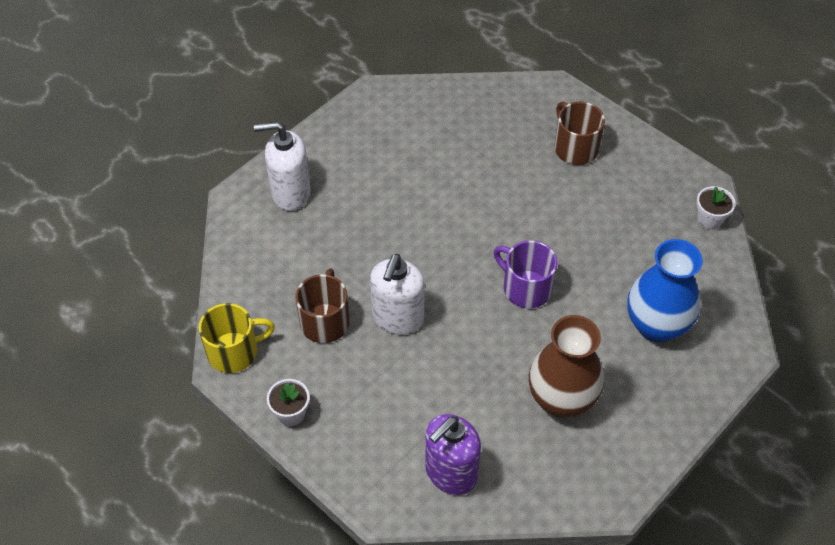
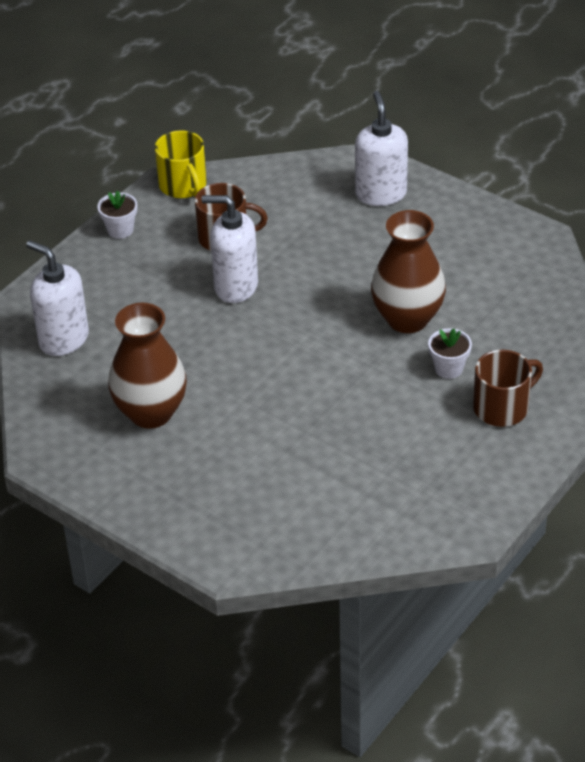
camera: 85 degrees right, 10 degrees down
purple soap dispenser [425,414,481,495] -> white soap dispenser [26,240,89,356]
purple mug [494,240,557,308] -> none
blue vase [627,239,703,342] -> none
white flower pot [696,186,736,230] -> white flower pot moved to [428,328,472,379]
none -> brown vase [371,210,446,333]

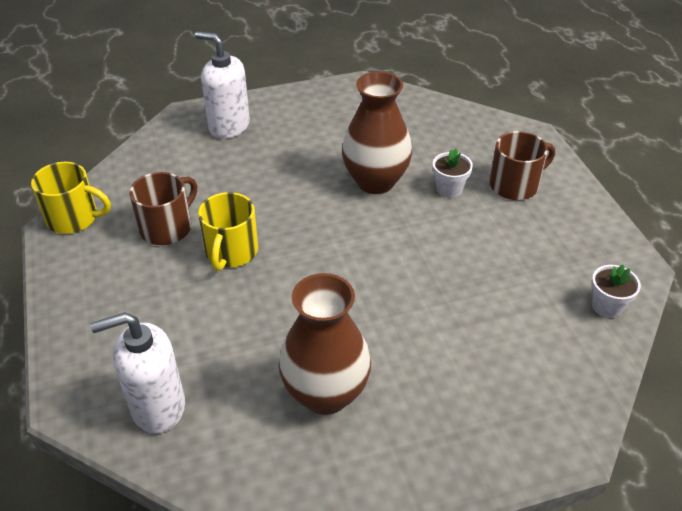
camera: 55 degrees left, 0 degrees up
white flower pot [97,190,137,239] -> white flower pot moved to [591,265,641,318]
white soap dispenser [201,195,258,303] -> yellow mug [198,192,258,271]
brown mug [473,350,543,427] -> brown mug turned 60 degrees clockwise [490,131,555,200]

